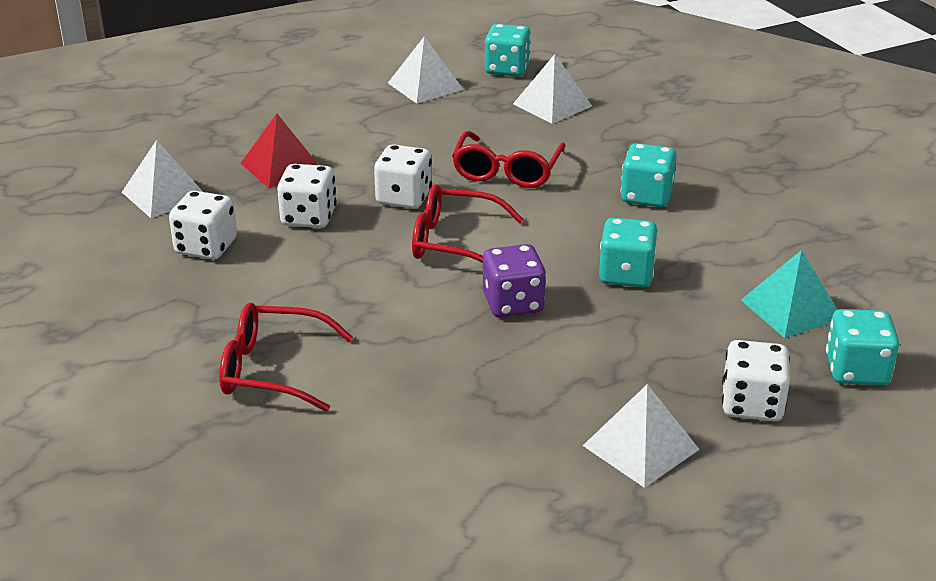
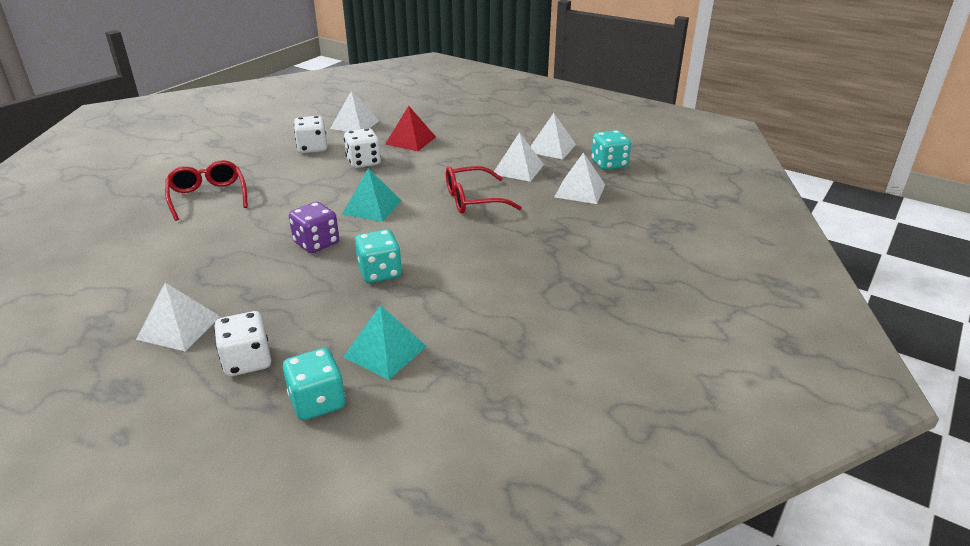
camera: 60 degrees right, 0 degrees up
white dice [374,144,432,209] -> none
red glasses [412,184,524,263] -> turquoise pyramid [342,168,401,222]
turquoise dice [621,143,677,207] -> none
none -> white pyramid [494,132,544,182]

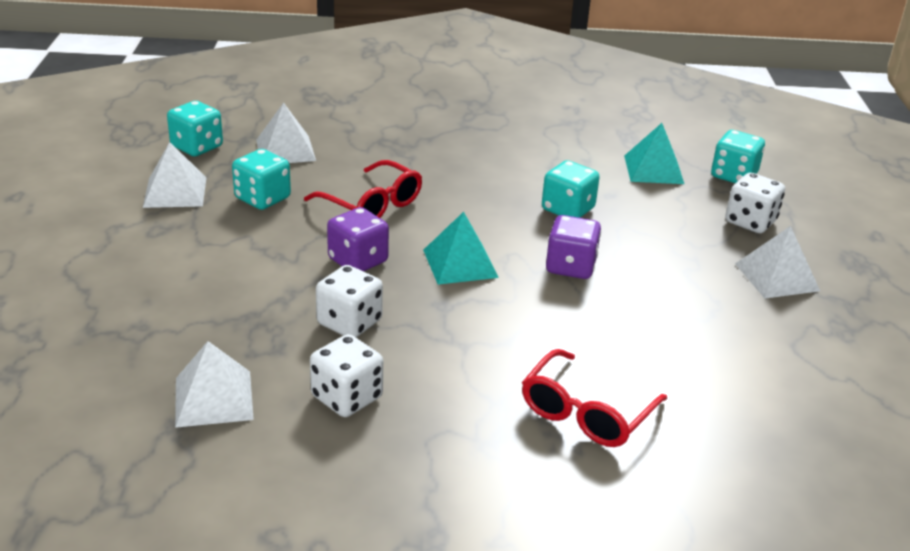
camera: 125 degrees left, 0 degrees up
red pyramid [385,106,436,151] -> none
white pyramid [494,132,544,182] -> turquoise dice [232,149,291,210]
none -> purple dice [327,207,389,271]

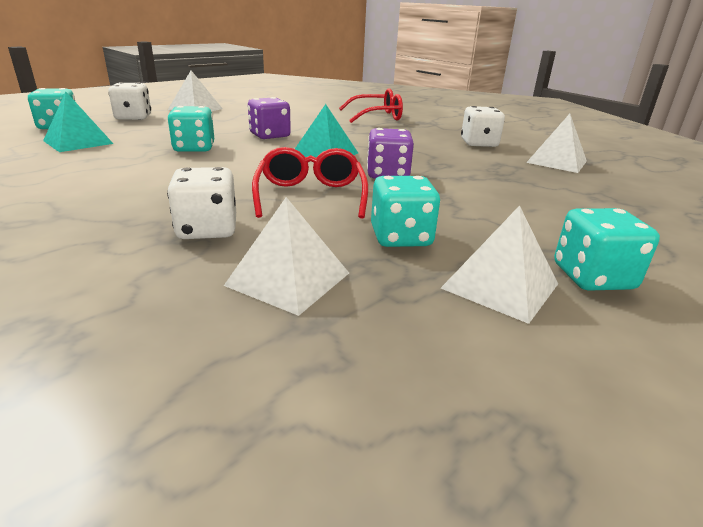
camera: 135 degrees left, 5 degrees down
turquoise dice [167,101,223,156] -> turquoise dice moved to [554,208,660,291]
white dice [316,265,383,338] -> white dice moved to [167,167,236,239]

